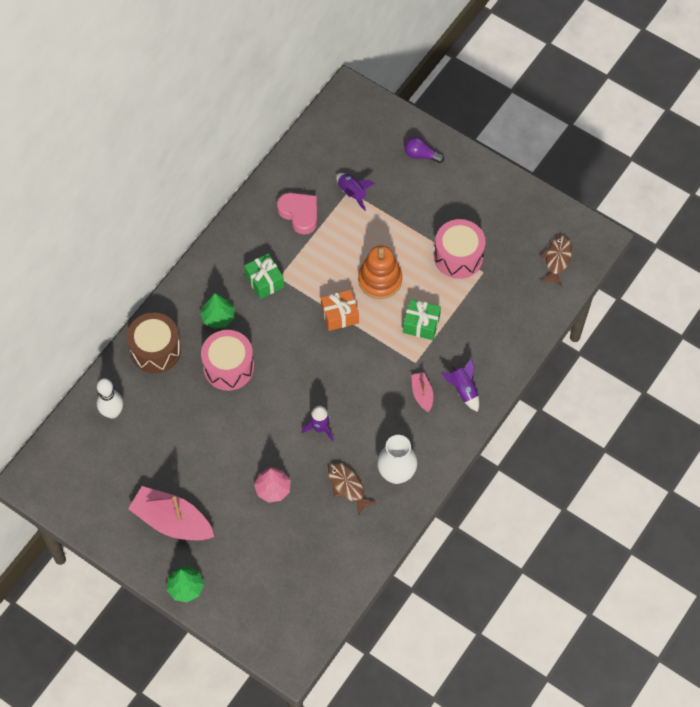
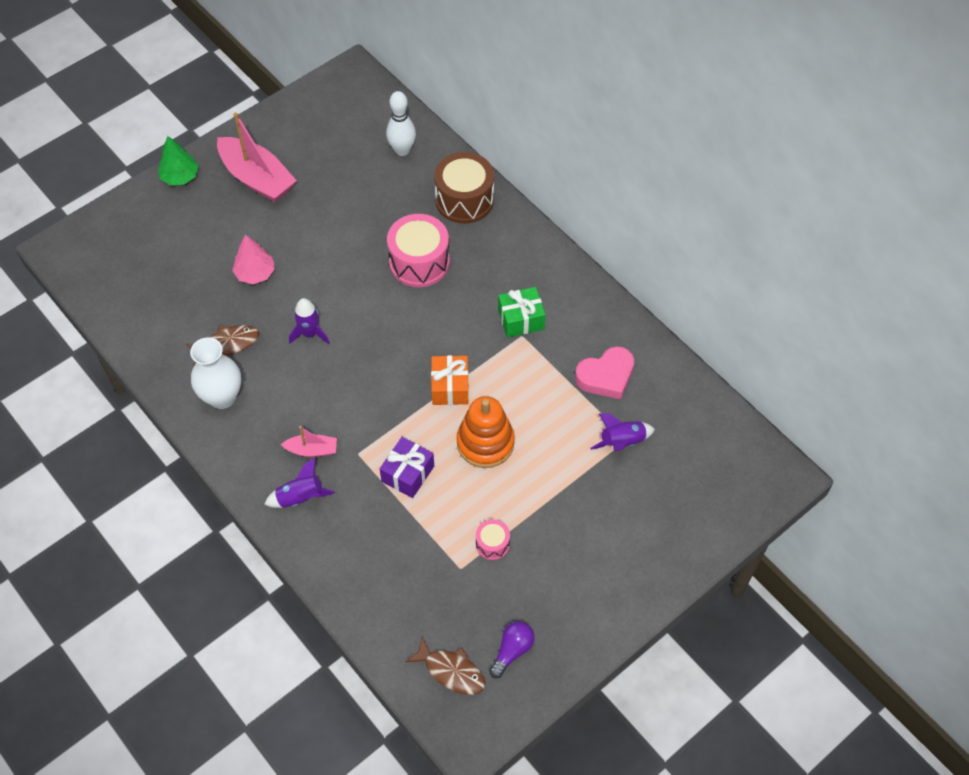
camera: 105 degrees right, 5 degrees down
pink boat [128,486,214,540] -> pink boat turned 90 degrees clockwise [217,112,297,202]
green tree [200,293,235,329] -> none
green gift [403,299,441,340] -> purple gift [380,437,434,498]
purple light bulb [405,137,444,163] -> purple light bulb moved to [489,621,534,678]
pink drum [434,219,486,279] -> pink drum [476,520,510,560], size x0.50

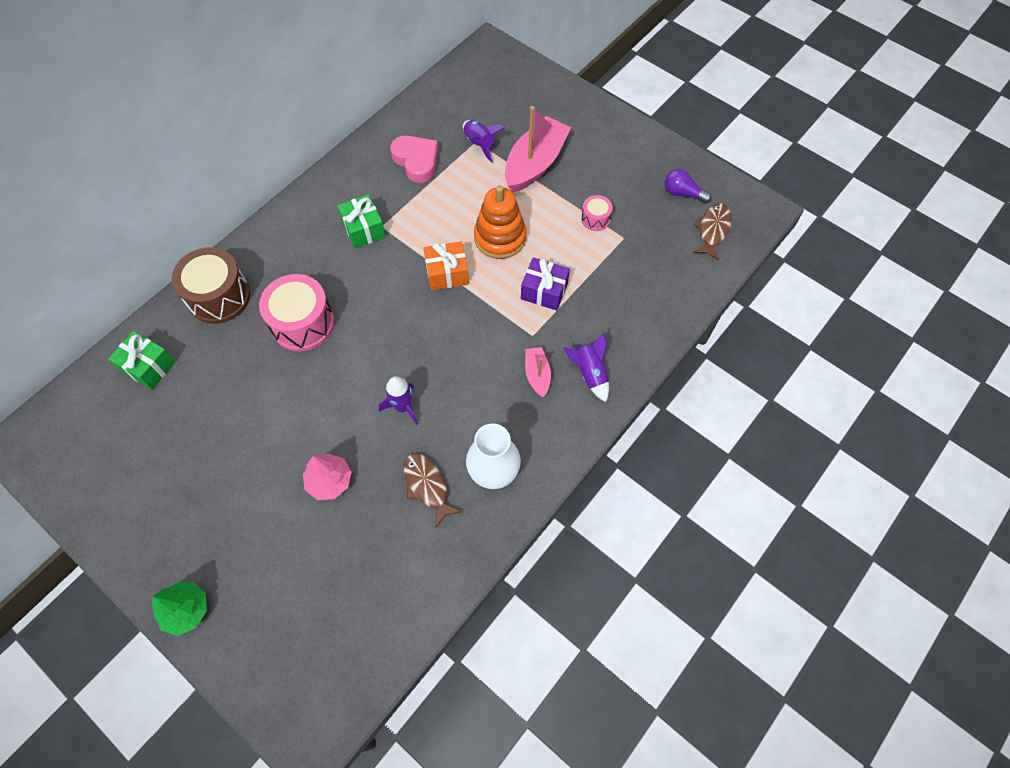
camera: 100 degrees left, 5 degrees up
pink boat [217,112,297,202] -> pink boat moved to [505,106,571,193]
white bowling pin [386,91,416,156] -> green gift [108,331,176,390]

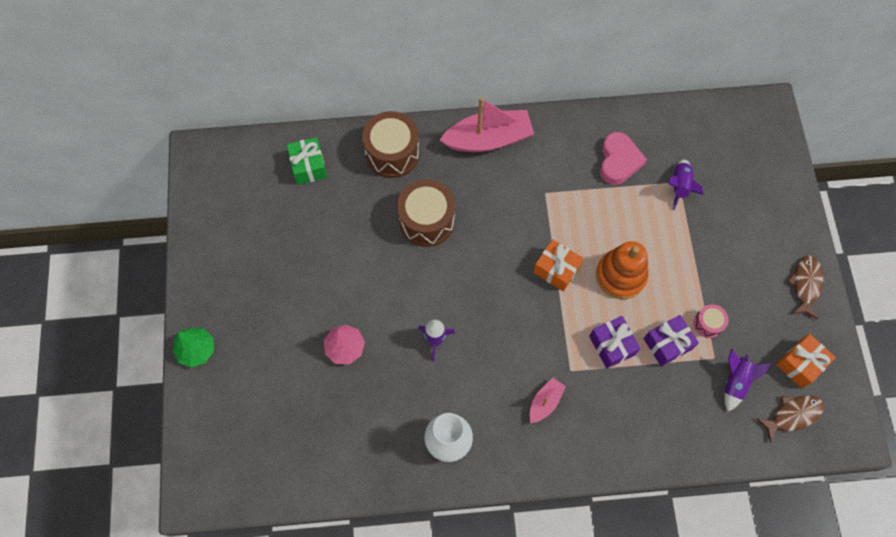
camera: 45 degrees right, 5 degrees up
pink drum [259,274,334,351] -> brown drum [397,179,455,247]
green gift [338,194,386,249] -> none
brown fish [404,453,462,528] -> brown fish moved to [787,255,823,320]
pink boat [505,106,571,193] -> pink boat moved to [440,97,534,152]
purple rocket [564,332,609,402] -> purple rocket moved to [725,349,770,411]
purple light bulb [664,169,712,204] -> orange gift [776,334,836,388]
none -> purple gift [643,315,699,366]

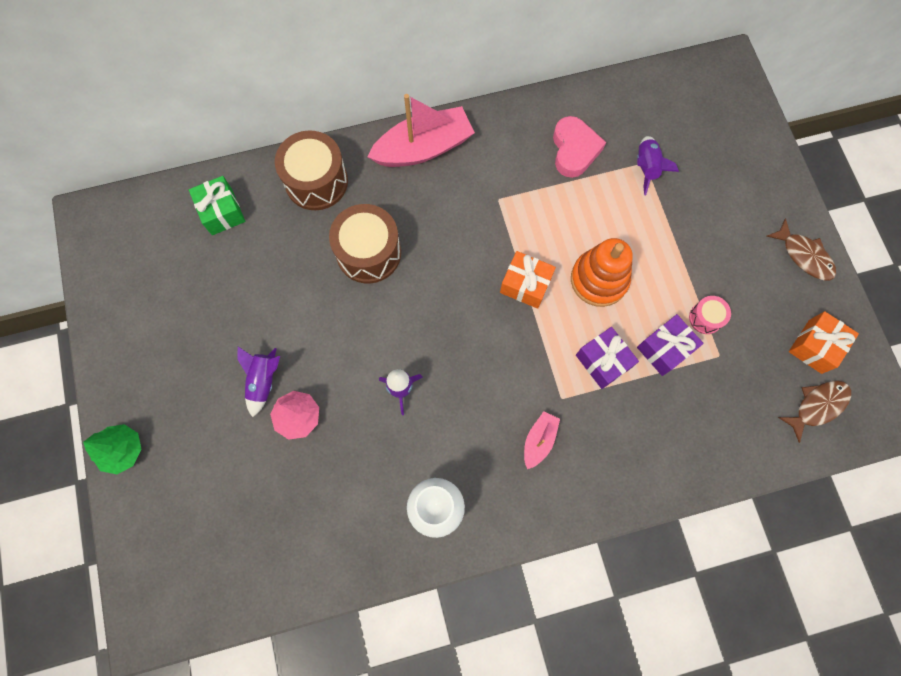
camera: 10 degrees left, 5 degrees up
purple rocket [725,349,770,411] -> purple rocket moved to [237,346,280,417]
brown fish [787,255,823,320] -> brown fish turned 135 degrees clockwise [766,218,836,281]

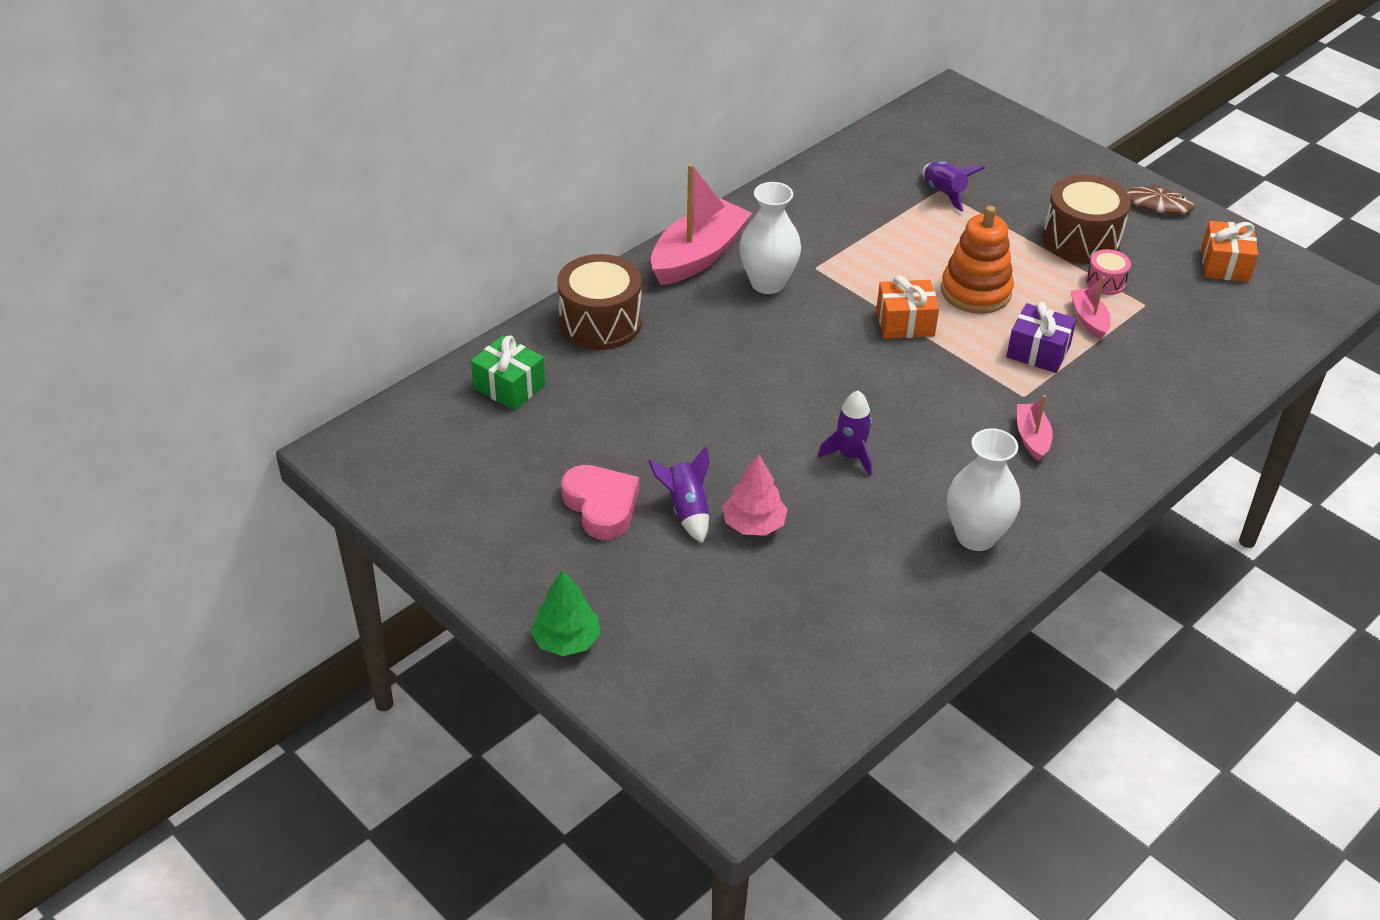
camera: 30 degrees left, 30 degrees down
brown drum [329,204,401,284] -> brown drum moved to [1043,175,1131,264]
pink heart [553,116,606,178] -> pink heart moved to [561,465,639,540]
purple gift [637,314,704,376] -> pink boat [1070,276,1111,339]
brown fish [778,380,851,443] -> none
none -> white vase [739,182,801,294]

